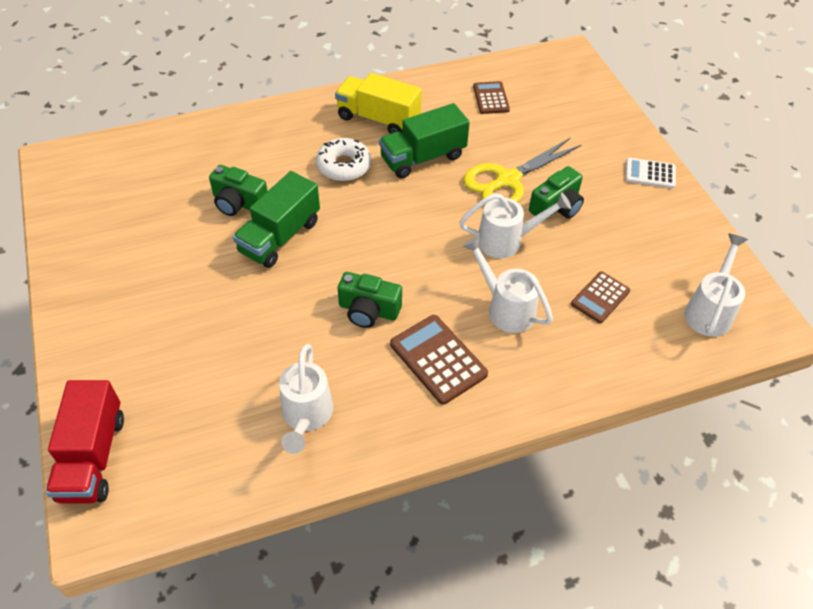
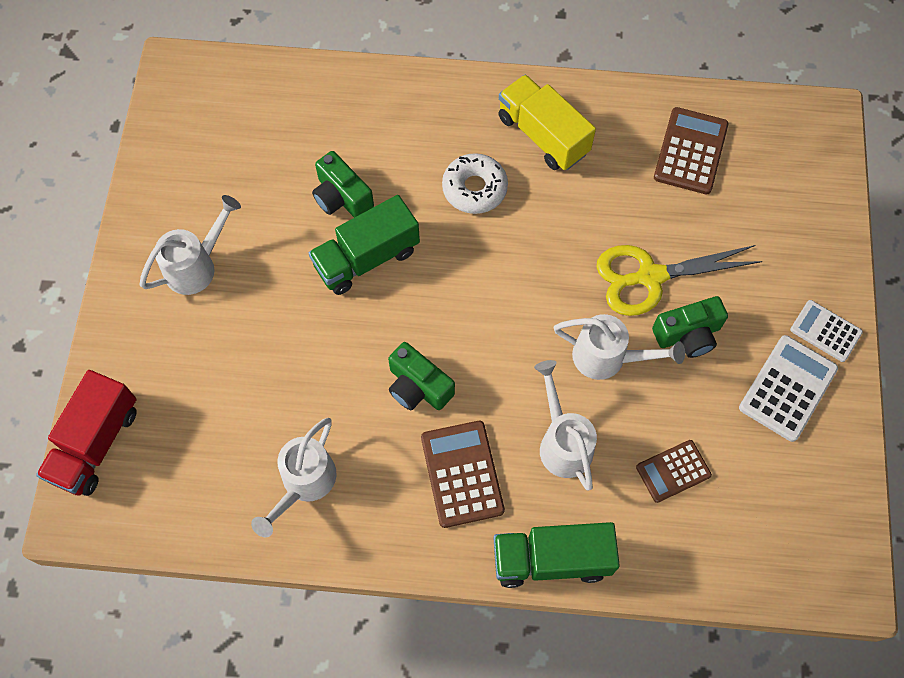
camera: 25 degrees right, 15 degrees up
green truck [379,103,470,179] -> green truck moved to [493,522,620,588]
brown calculator [473,81,510,114] -> brown calculator [654,107,729,194], size x1.53
white watering can [684,234,748,337] -> white watering can moved to [140,195,241,295]
none -> white calculator [739,335,838,442]

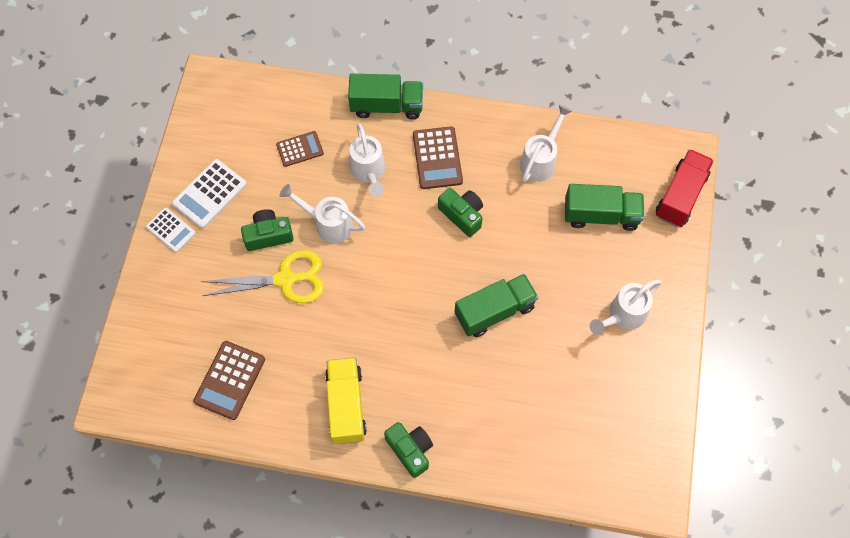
camera: 175 degrees left, 0 degrees up
green camera [312,151,374,218] -> green camera moved to [384,422,433,478]
white donut [442,153,508,214] -> none
yellow truck [498,74,596,170] -> yellow truck turned 150 degrees counterclockwise [325,357,367,444]
none -> green truck [565,184,644,231]

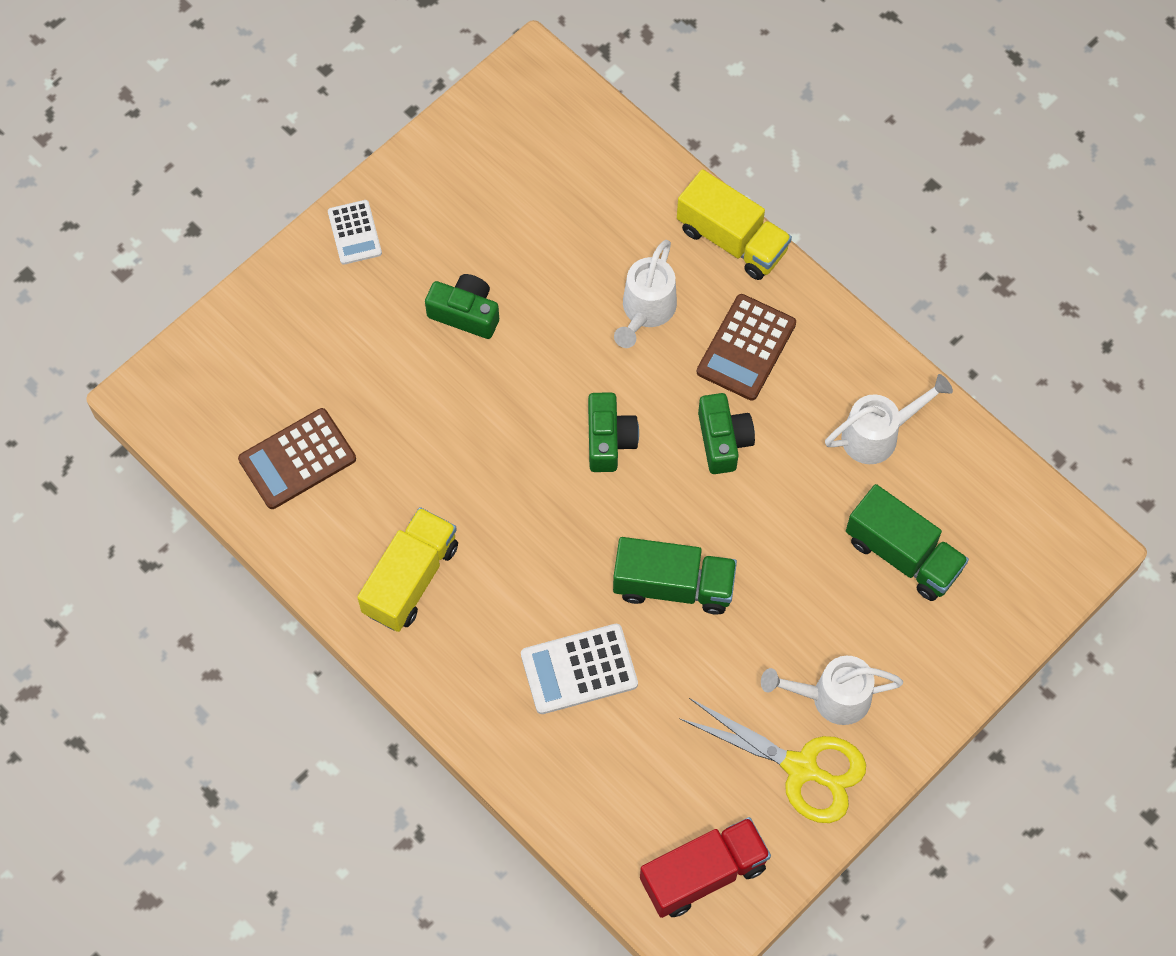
camera: 35 degrees right, 0 degrees up
white calculator [172,159,247,229] -> white calculator moved to [521,624,638,714]
yellow scissors [201,250,324,303] -> yellow scissors moved to [679,698,866,823]
brown calculator [276,131,324,167] -> none
white watering can [280,184,366,243] -> none
green truck [348,74,423,119] -> yellow truck [677,169,792,280]
green camera [384,422,433,478] -> green camera moved to [588,392,639,472]
red truck [656,149,714,227] -> red truck moved to [640,817,771,918]

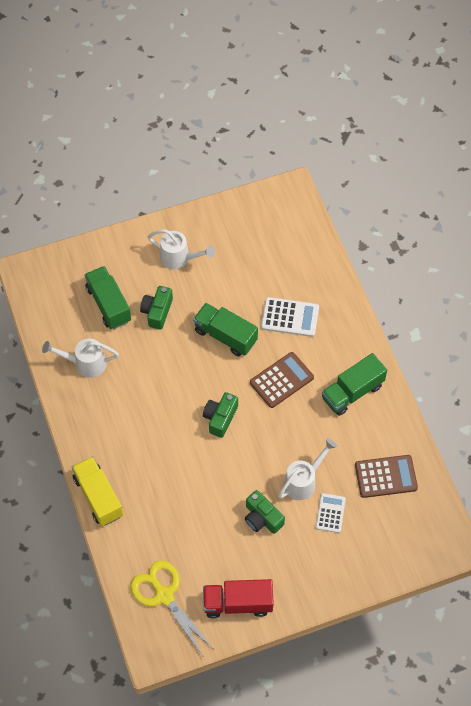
camera: 155 degrees left, 5 degrees down
white calculator [328,200,382,265] -> white calculator moved to [316,493,346,533]
yellow truck [357,507,458,632] -> green truck [322,353,387,416]
white watering can [614,240,677,348] -> white watering can moved to [278,438,337,500]
red truck [640,817,771,918] -> red truck moved to [203,579,274,618]
yellow scissors [679,698,866,823] -> yellow scissors moved to [130,560,213,656]
brown calculator [697,294,796,401] -> brown calculator moved to [250,352,314,408]
green camera [698,393,755,474] -> green camera moved to [140,286,173,330]

